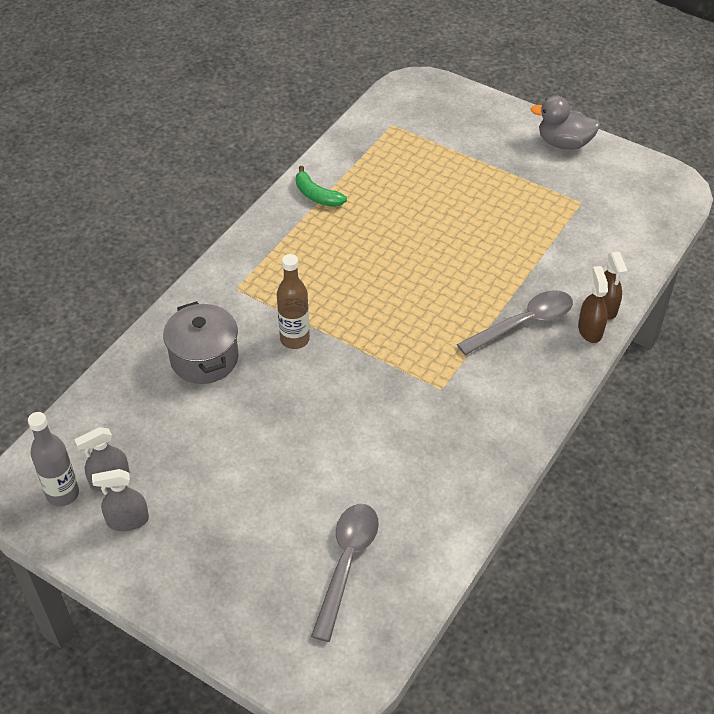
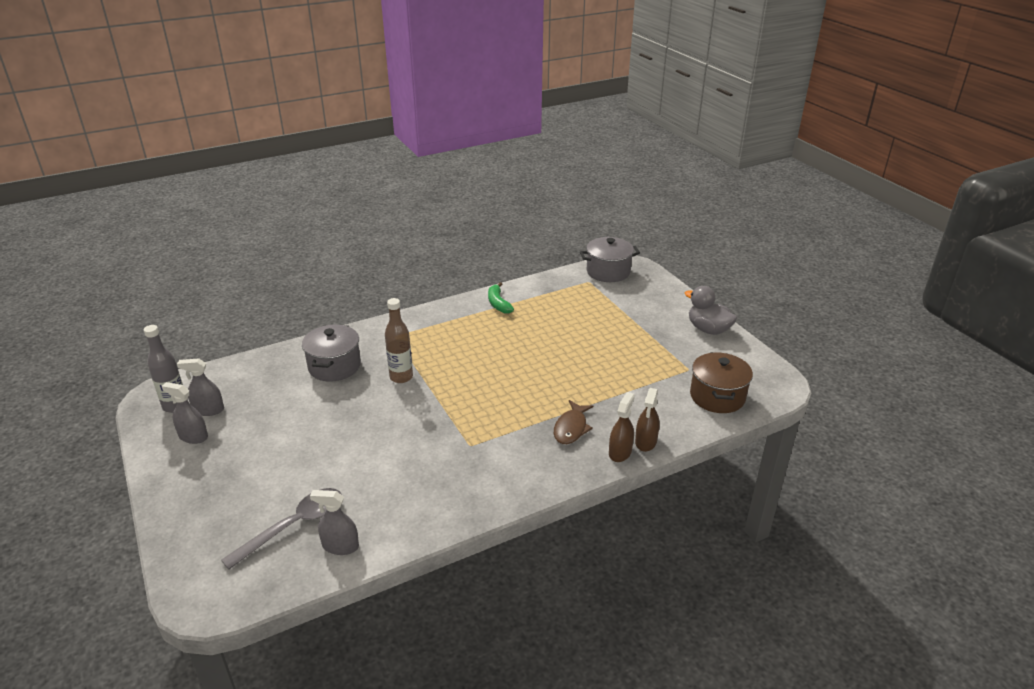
camera: 30 degrees right, 15 degrees down
grey spoon [457,290,573,355] -> brown fish [554,400,593,444]
none -> grey spray bottle [310,490,359,555]
none -> grey pot [580,237,640,282]
none -> brown pot [690,352,753,413]

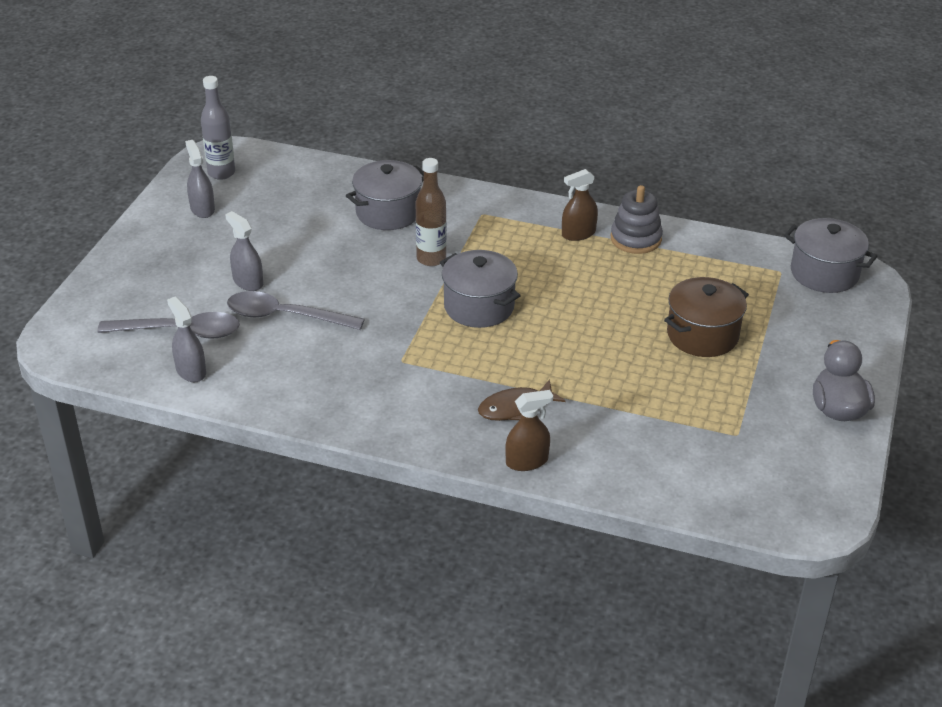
camera: 45 degrees right, 5 degrees up
grey spray bottle [177,358,224,416] -> grey spray bottle moved to [225,211,263,291]
green banana [488,282,514,313] -> grey stacking toy [611,185,663,254]
brown spray bottle [635,388,660,452] -> brown spray bottle moved to [562,169,598,241]
brown pot [690,352,753,413] -> brown pot moved to [664,277,749,357]
none -> grey spoon [227,291,365,330]
none -> grey pot [440,250,521,328]

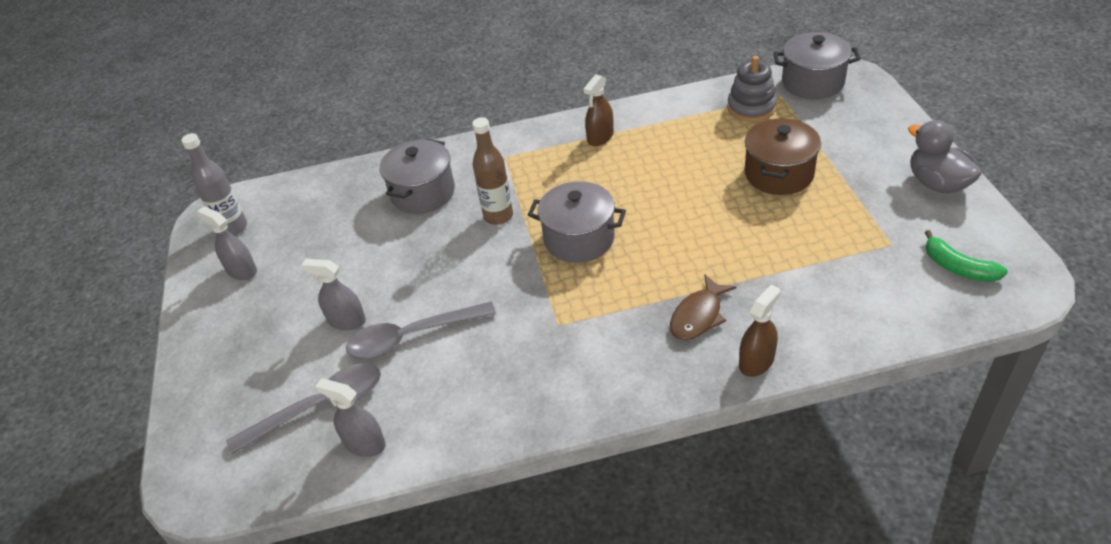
camera: 25 degrees left, 5 degrees up
grey stacking toy [611,185,663,254] -> grey stacking toy moved to [727,56,777,122]
none -> green banana [925,230,1008,282]

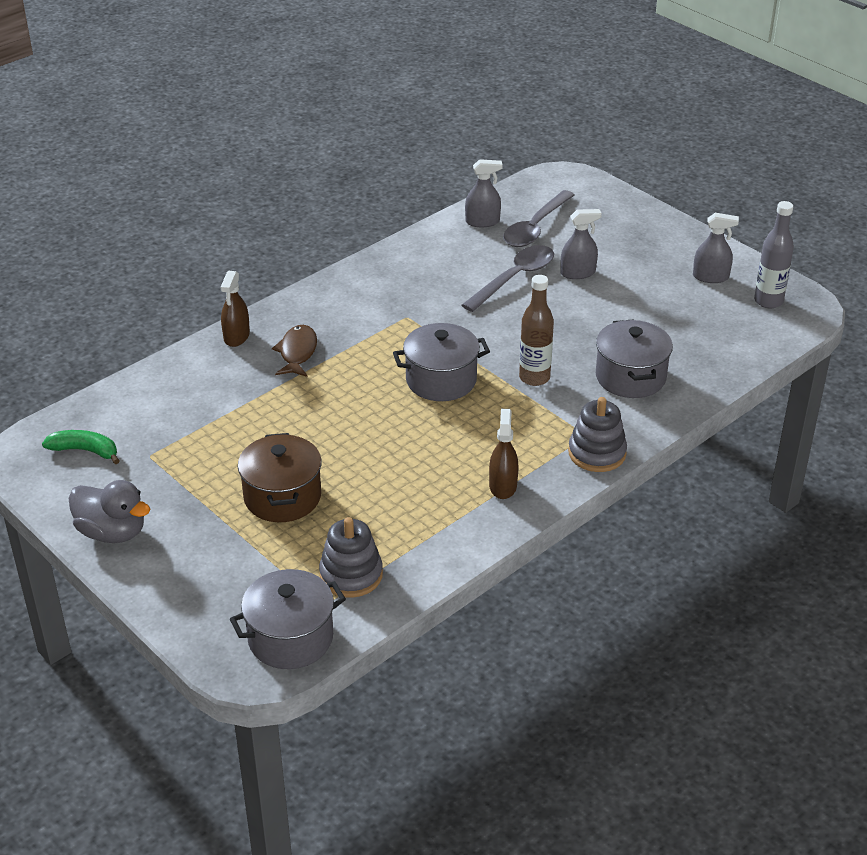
camera: 145 degrees right, 5 degrees down
none -> grey stacking toy [568,397,627,472]

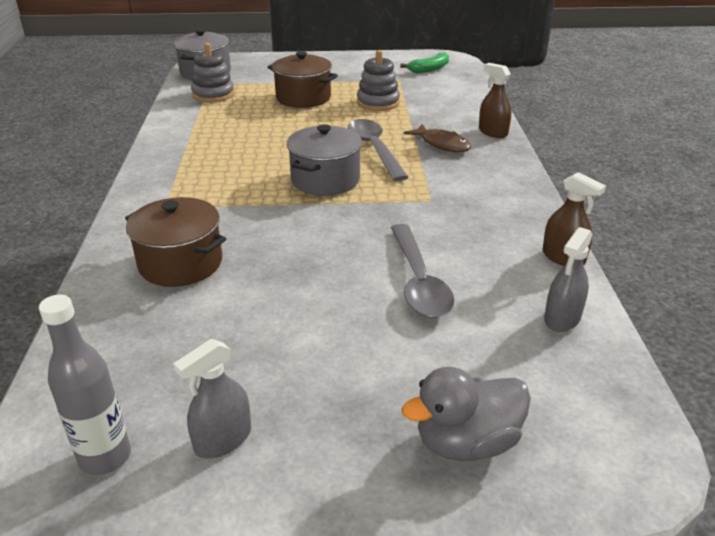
camera: 130 degrees right, 5 degrees down
grey duck [69,480,150,543] -> grey duck moved to [402,367,531,461]
brown spray bottle [489,409,519,499] -> brown spray bottle moved to [542,172,606,266]
grey spoon [503,190,575,247] -> grey spoon moved to [348,119,408,181]
brown bottle [519,275,554,386] -> none
grey spray bottle [560,209,602,279] -> none
grey stacking toy [568,397,627,472] -> grey stacking toy moved to [357,50,400,111]
grey pot [596,319,673,398] -> brown pot [125,197,226,287]

